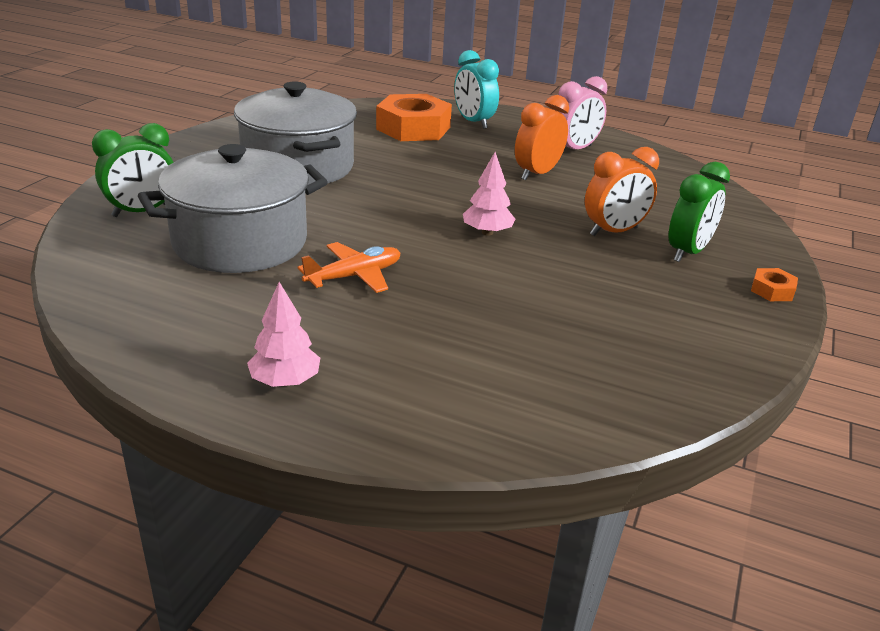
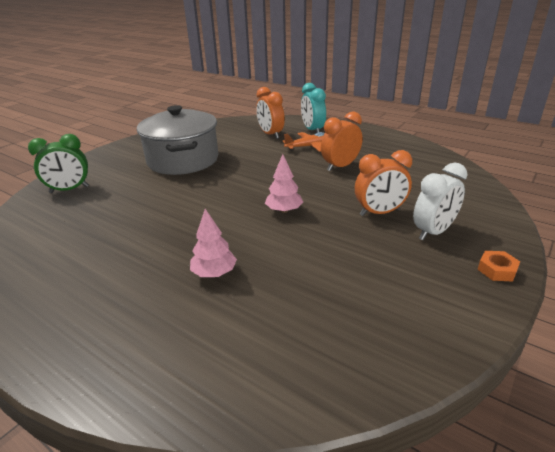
camera: 15 degrees right, 0 degrees up
grey pot [138,144,328,273] -> none
pink tree [247,282,320,387] -> pink tree moved to [190,209,237,277]
orange plane [297,242,401,293] -> orange plane moved to [282,132,325,152]
orange nut [376,94,452,141] -> orange clock [256,87,285,139]
pink clock [559,76,607,149] -> none
green clock [669,162,730,262] -> white clock [413,163,467,240]

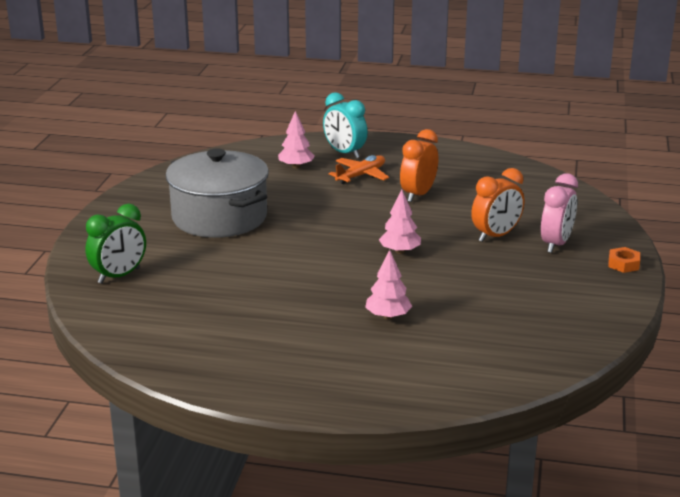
camera: 25 degrees left, 5 degrees down
orange clock [256,87,285,139] -> pink tree [278,111,315,169]
white clock [413,163,467,240] -> pink clock [541,173,578,253]

